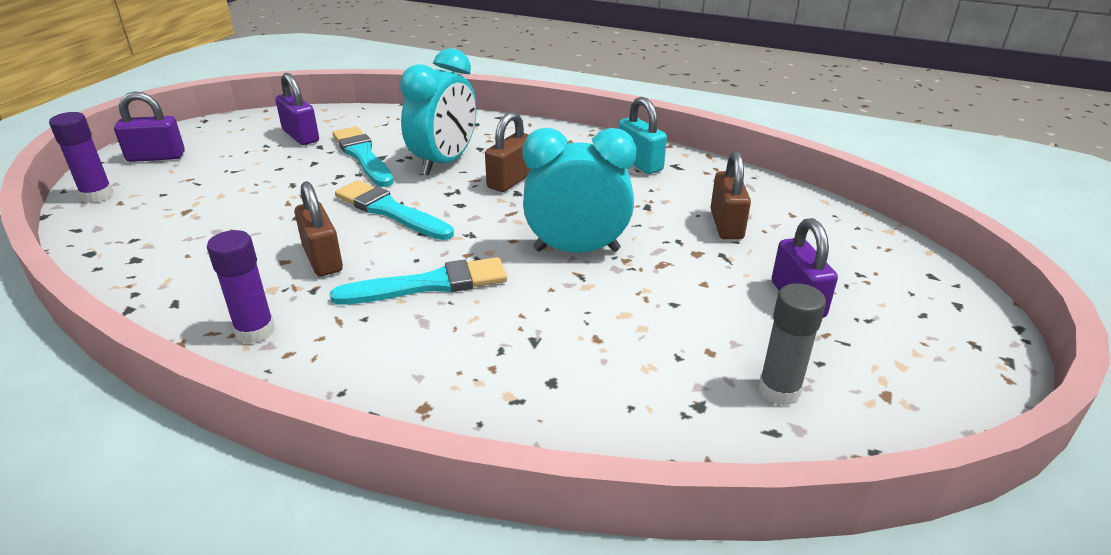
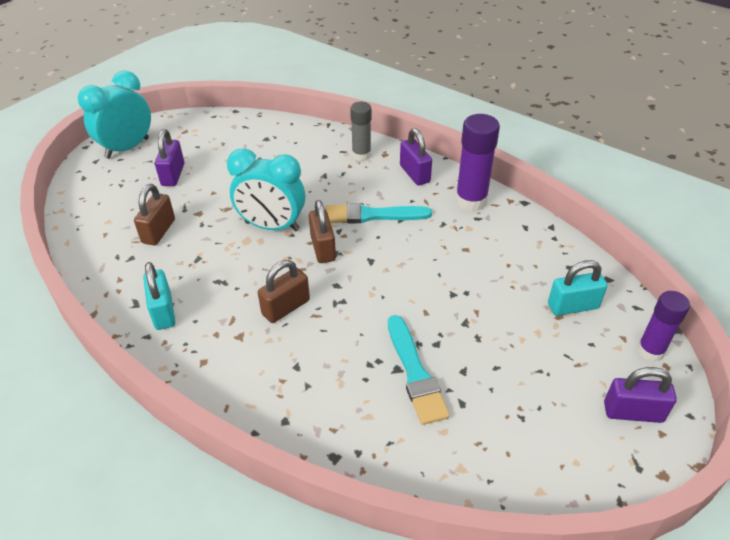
camera: 165 degrees left, 10 degrees up
purple glue stick [207,230,275,343] -> purple glue stick [455,114,500,211], size x1.52
purple padlock [275,73,319,145] -> purple padlock moved to [400,128,432,185]
brown padlock [295,181,343,276] -> brown padlock moved to [309,200,336,263]
turquoise brush [335,181,454,240] -> none
turquoise clock [400,48,476,176] -> turquoise clock moved to [78,70,151,159]
grey glue stick [759,283,826,406] -> grey glue stick moved to [350,102,371,161]
none -> turquoise padlock [548,260,607,316]

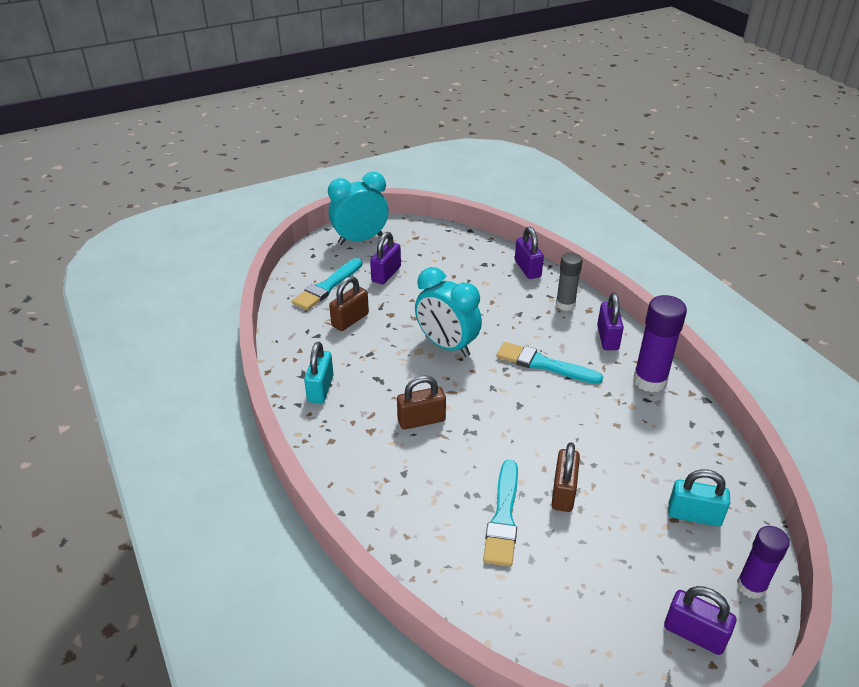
camera: 25 degrees right, 5 degrees down
brown padlock [309,200,336,263] -> brown padlock moved to [551,442,580,512]
none -> turquoise brush [292,258,362,310]
none -> purple padlock [515,227,544,279]

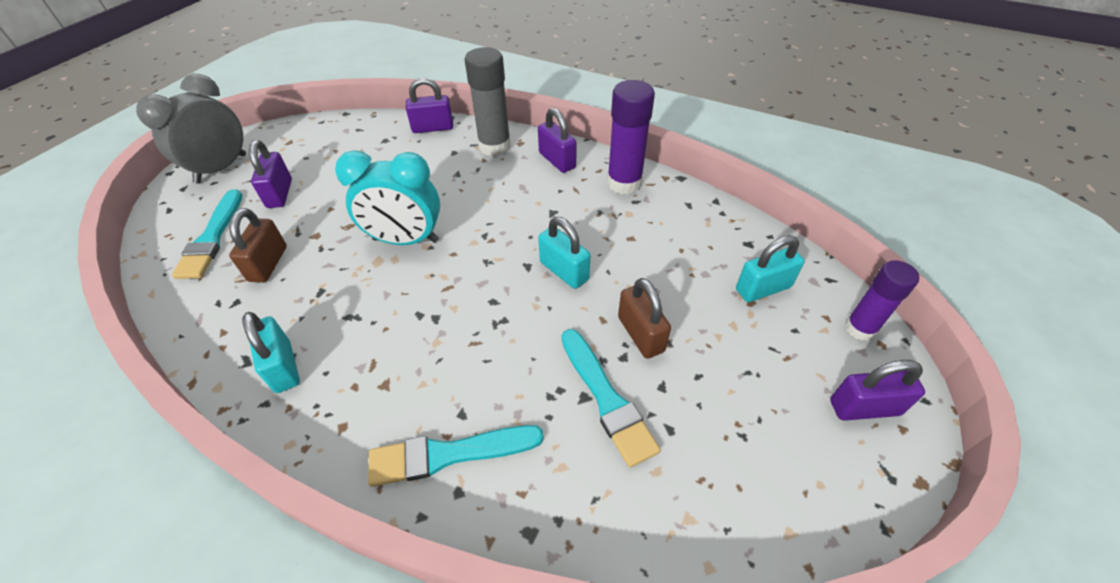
camera: 35 degrees left, 10 degrees up
turquoise clock [328,172,389,245] -> grey clock [136,74,246,184]
brown padlock [397,375,446,429] -> none
turquoise brush [497,342,603,384] -> turquoise brush moved to [368,425,544,487]
purple padlock [515,227,544,279] -> purple padlock turned 45 degrees counterclockwise [405,78,453,133]
grey glue stick [556,253,582,311] -> grey glue stick [464,47,511,156], size x1.52
none -> turquoise padlock [538,217,590,289]

